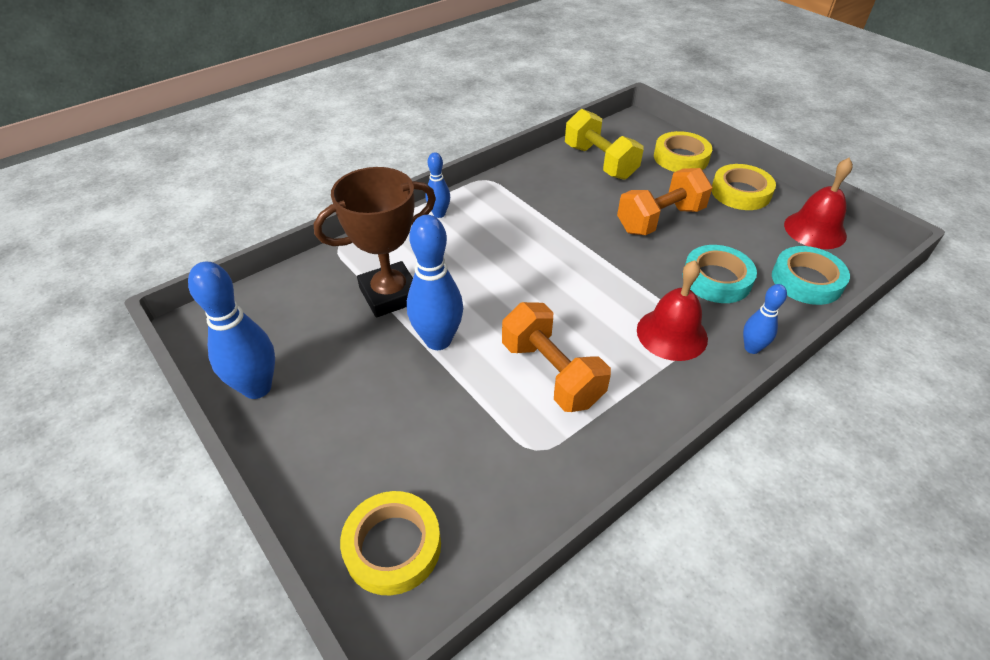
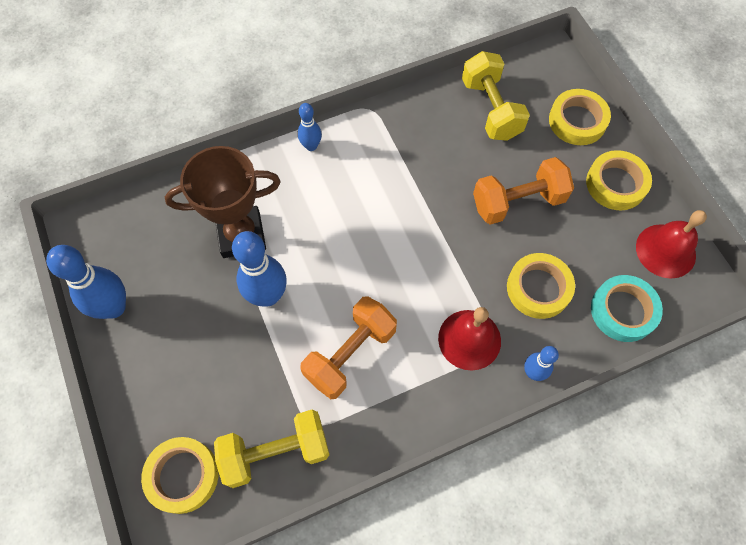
camera: 15 degrees right, 20 degrees up
orange dumbbell [502,302,611,412] -> orange dumbbell turned 60 degrees clockwise [300,296,397,399]
turquoise tape [685,245,757,303] -> yellow tape [507,253,575,319]
none -> yellow dumbbell [214,410,330,488]

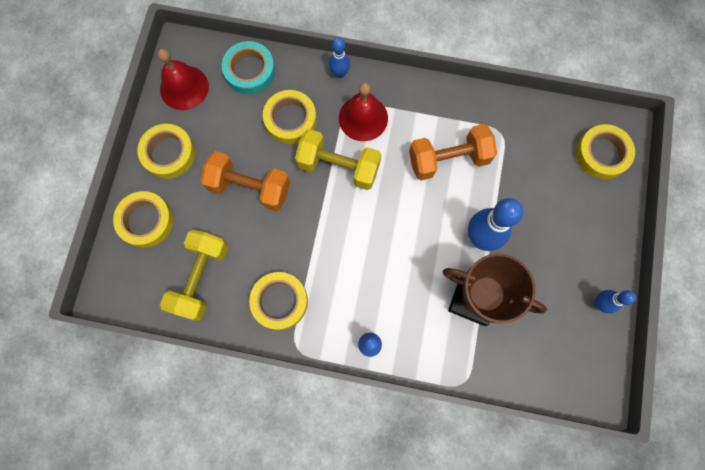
camera: 145 degrees left, 10 degrees up
blue bowling pin [46,245,126,319] -> blue bowling pin [594,290,636,313], size x0.56
yellow dumbbell [214,410,330,488] -> yellow dumbbell moved to [295,129,381,190]
none -> yellow tape [249,272,308,330]

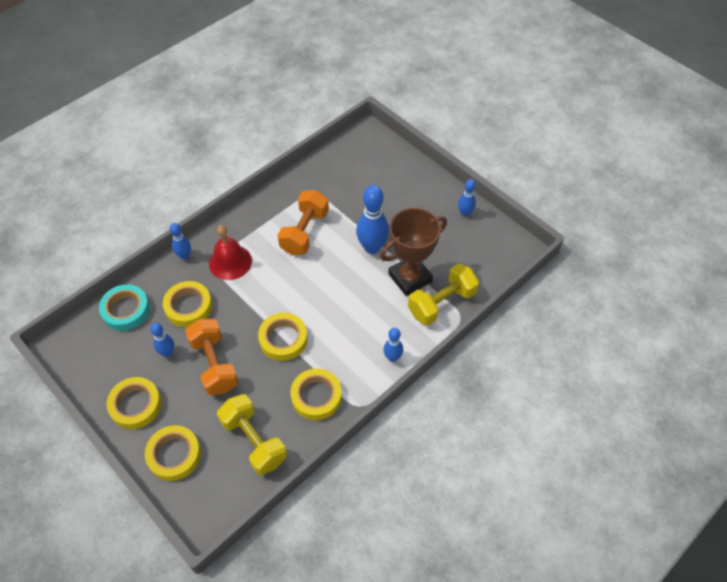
camera: 55 degrees left, 20 degrees down
red bell [158,49,209,110] -> none
orange dumbbell [201,151,290,211] -> orange dumbbell turned 75 degrees counterclockwise [185,319,239,395]
yellow dumbbell [295,129,381,190] -> yellow dumbbell moved to [408,263,479,325]
yellow tape [576,124,635,179] -> yellow tape moved to [258,313,308,361]
none -> blue bowling pin [150,323,174,357]

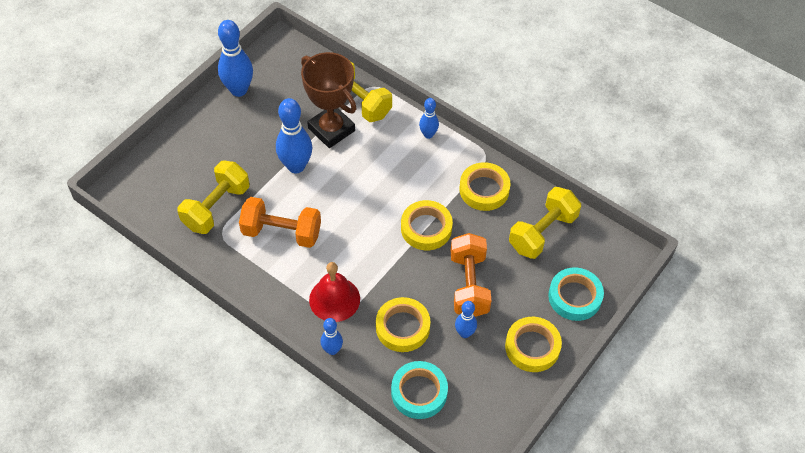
camera: 100 degrees left, 0 degrees up
yellow tape [145,425,201,481] -> turquoise tape [548,268,604,321]
orange dumbbell [185,319,239,395] -> orange dumbbell turned 60 degrees counterclockwise [450,233,491,317]
blue bowling pin [458,179,476,217] -> blue bowling pin [218,20,253,97], size x1.80
none -> yellow dumbbell [178,161,249,234]

